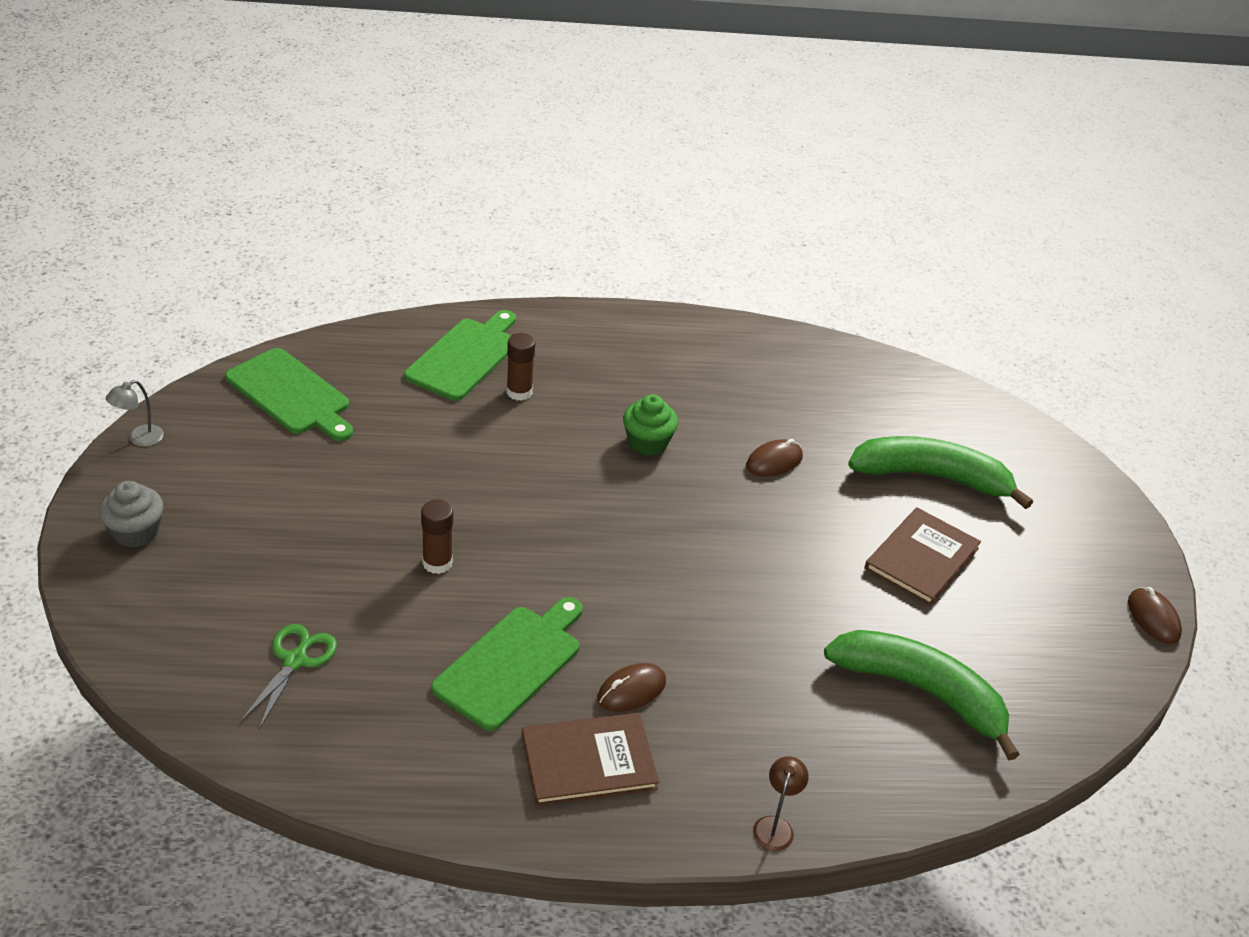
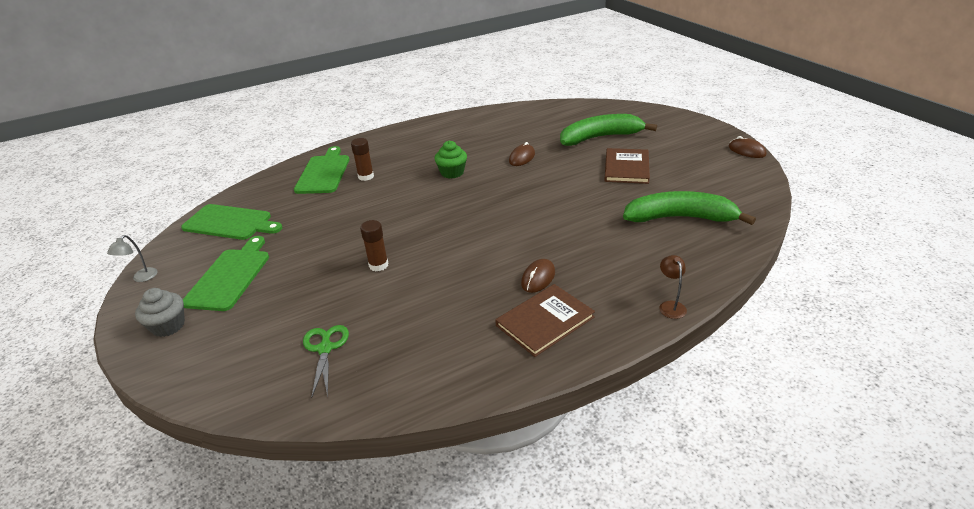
camera: 20 degrees left, 5 degrees down
green cutting board [431,597,583,731] -> green cutting board moved to [183,236,269,311]

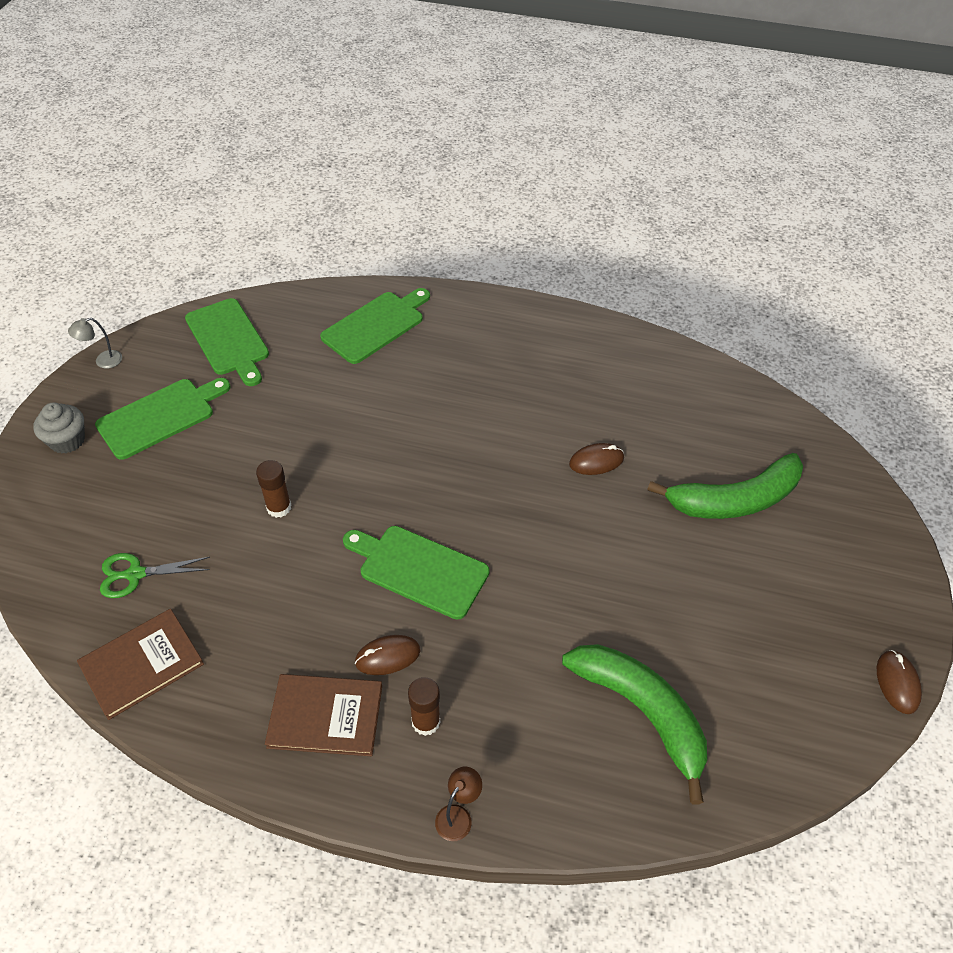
camera: 40 degrees right, 15 degrees up
green scissors [303,325,349,398] -> green scissors turned 135 degrees counterclockwise [100,553,210,598]
brown glue stick [351,138,374,181] -> brown glue stick moved to [408,677,440,736]
green cupcake [435,141,467,179] -> none
green banana [560,114,657,146] -> green banana turned 135 degrees clockwise [647,453,803,519]
brown book [604,148,650,184] -> brown book moved to [77,609,204,720]
none -> green cutting board [343,526,490,620]

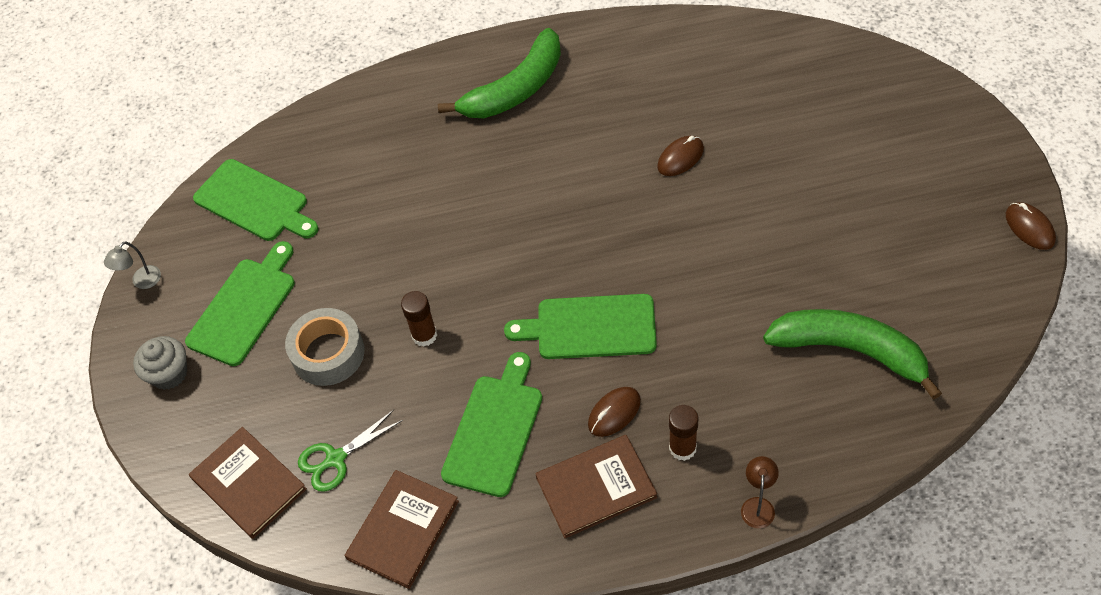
camera: 20 degrees left, 5 degrees up
green cutting board [320,288,430,364] -> green cutting board moved to [441,352,542,497]
green banana [647,453,803,519] -> green banana moved to [438,28,561,118]
none -> brown book [189,427,307,539]
none -> grey tape [285,308,365,386]

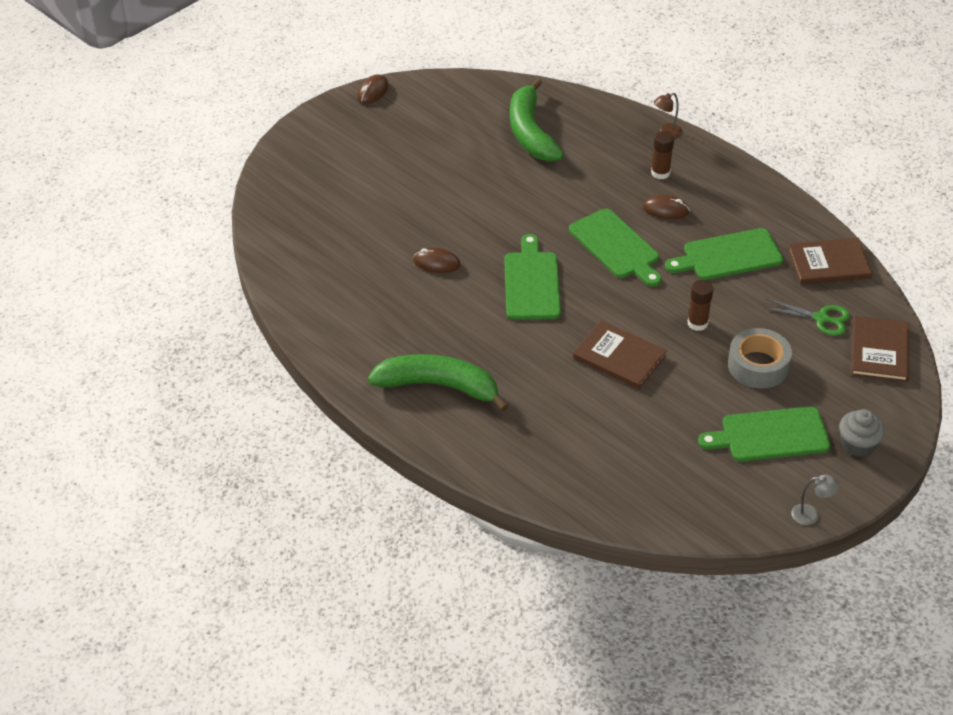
camera: 130 degrees left, 10 degrees down
green cutting board [193,159,318,241] -> green cutting board moved to [504,234,561,320]
brown book [535,435,657,538] -> brown book moved to [573,320,667,389]

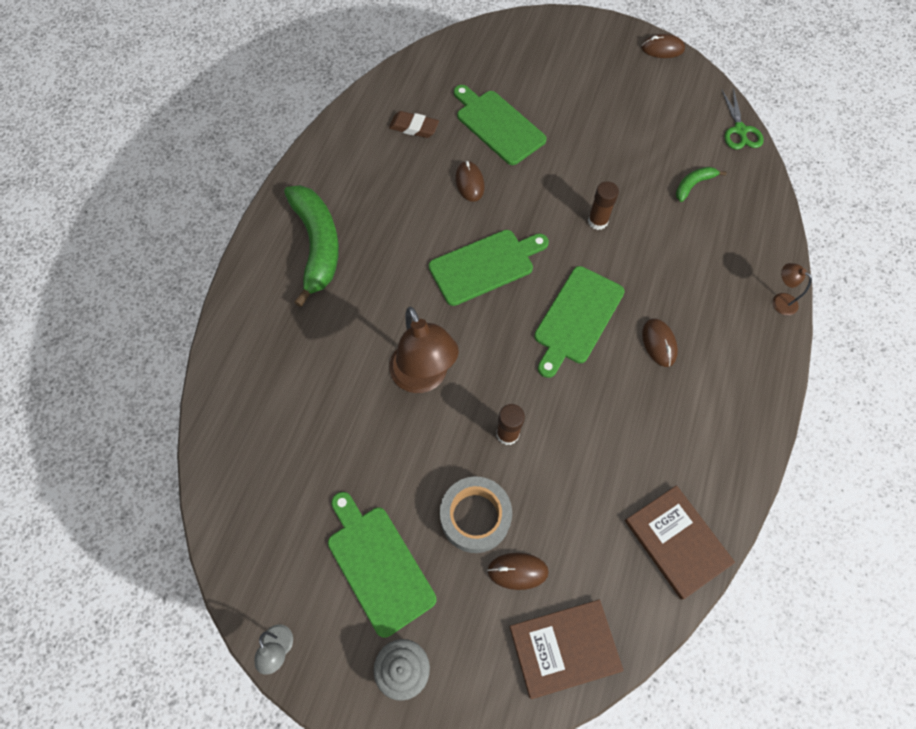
camera: 65 degrees right, 20 degrees up
green banana [510,78,564,162] -> green banana [676,167,727,202], size x0.46
brown book [573,320,667,389] -> brown lamp [389,307,459,393]
brown glue stick [651,131,674,179] -> brown glue stick moved to [588,181,619,230]
green cutting board [665,228,784,280] -> green cutting board moved to [454,85,547,165]
green scissors [763,299,850,336] -> green scissors moved to [722,88,764,150]
none -> brown eraser [389,111,439,138]
none -> brown mouse [487,553,549,590]

